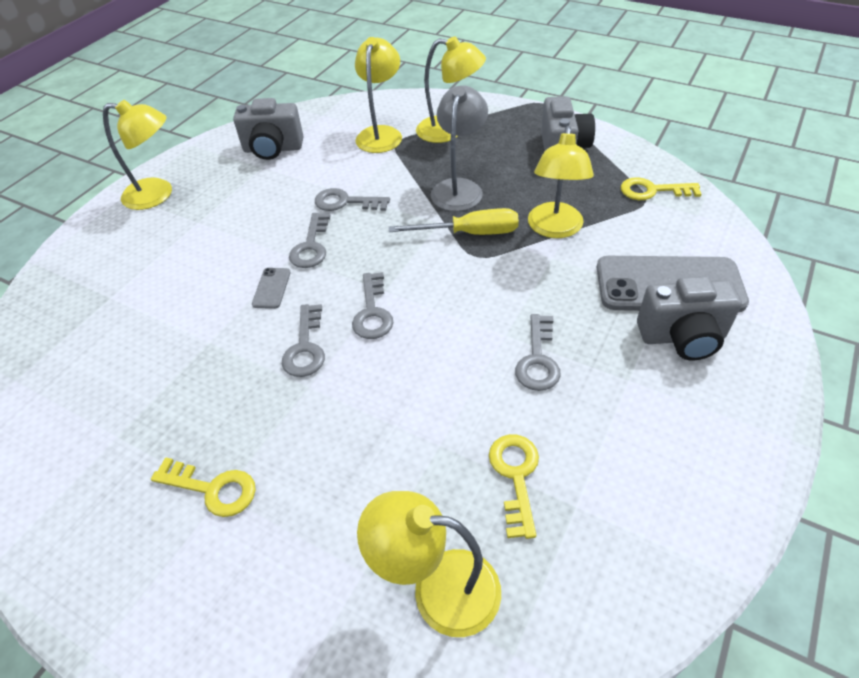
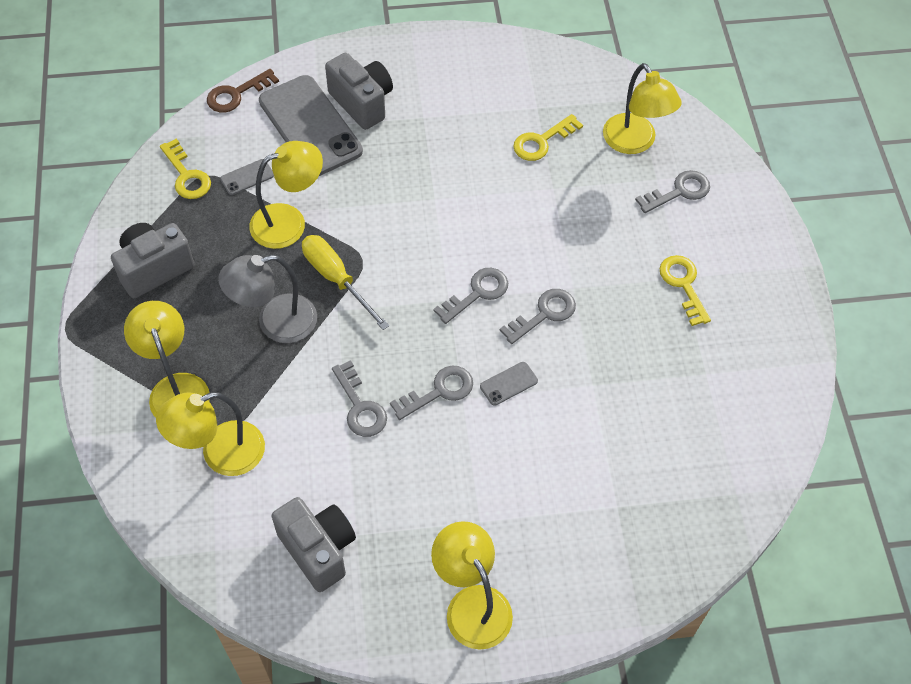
camera: 130 degrees left, 10 degrees up
grey key [515,314,561,391] -> grey key moved to [635,170,710,213]
none -> brown key [207,69,279,113]
none -> grey phone [220,159,274,195]

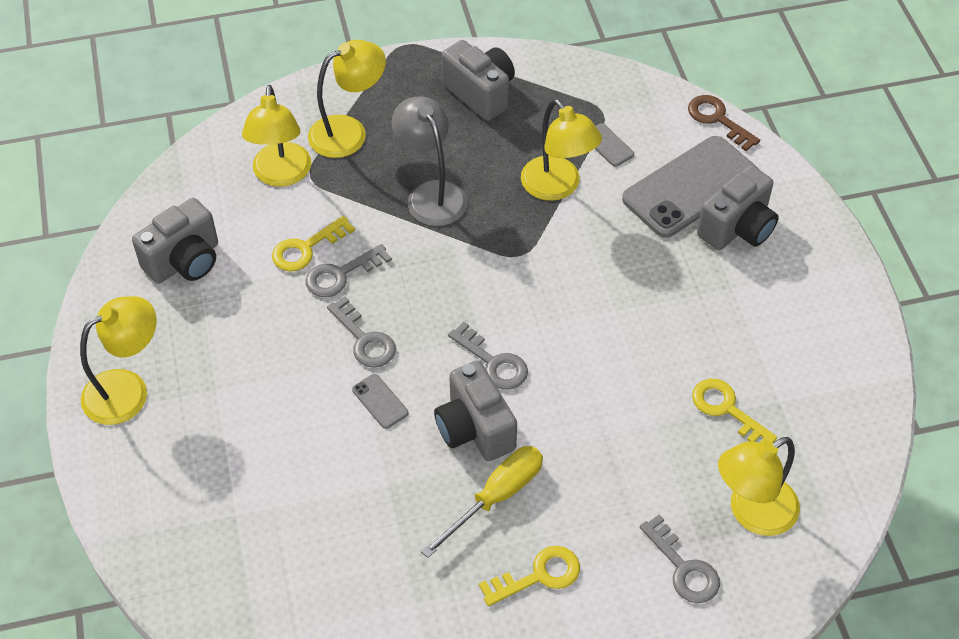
camera: 85 degrees right, 5 degrees down
yellow lamp [156,392,265,476] -> yellow lamp turned 150 degrees counterclockwise [242,85,311,187]
yellow key [160,139,211,199] -> yellow key moved to [272,216,355,272]
yellow screwdriver [302,235,389,330] -> yellow screwdriver moved to [421,446,543,558]
grey key [500,289,576,344] -> grey camera [434,361,517,461]

